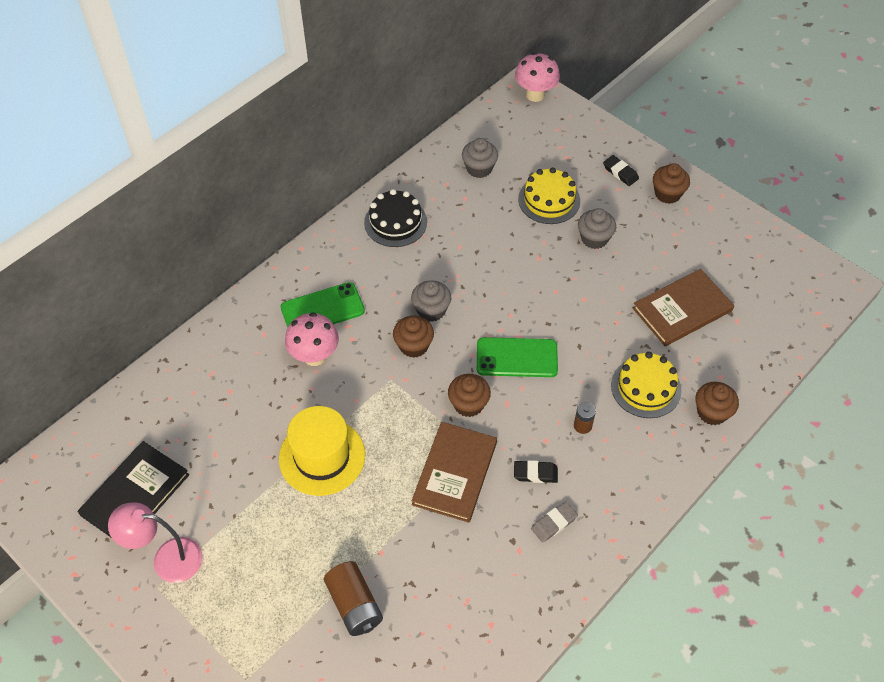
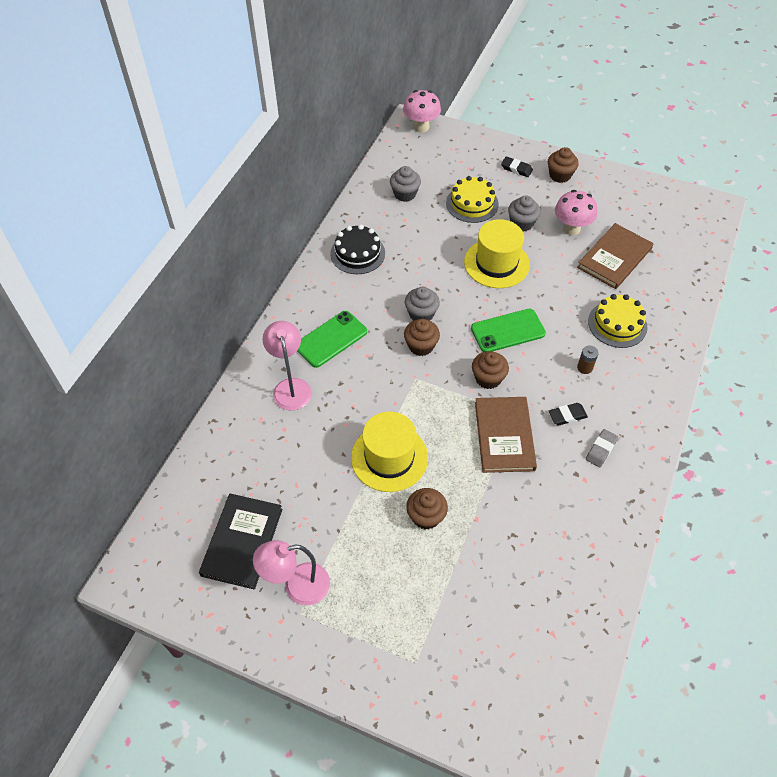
camera: 20 degrees left, 0 degrees up
pink mushroom [285,312,339,366] -> pink mushroom moved to [555,190,597,235]
brown battery [324,561,383,636] -> none
brown cupcake [696,382,739,425] -> brown cupcake moved to [406,488,448,530]
none -> pink lamp [263,321,312,410]
none -> yellow hat [464,219,530,288]

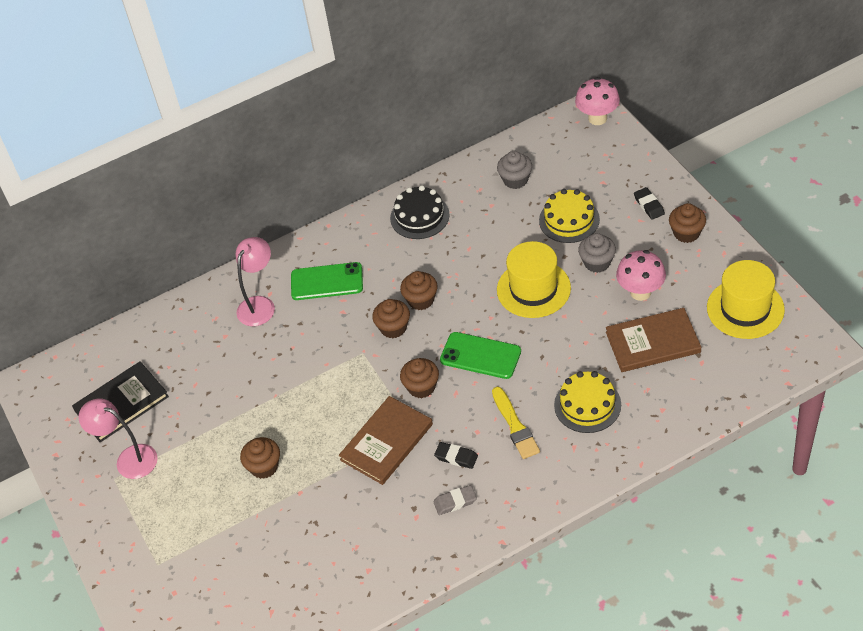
camera: 45 degrees right, 5 degrees down
yellow hat [351,412,428,492] -> yellow hat moved to [707,260,785,339]
grey cupcake [405,287,440,321] -> brown cupcake [400,271,438,310]
brown battery [577,345,599,374] -> yellow brush [492,387,540,459]

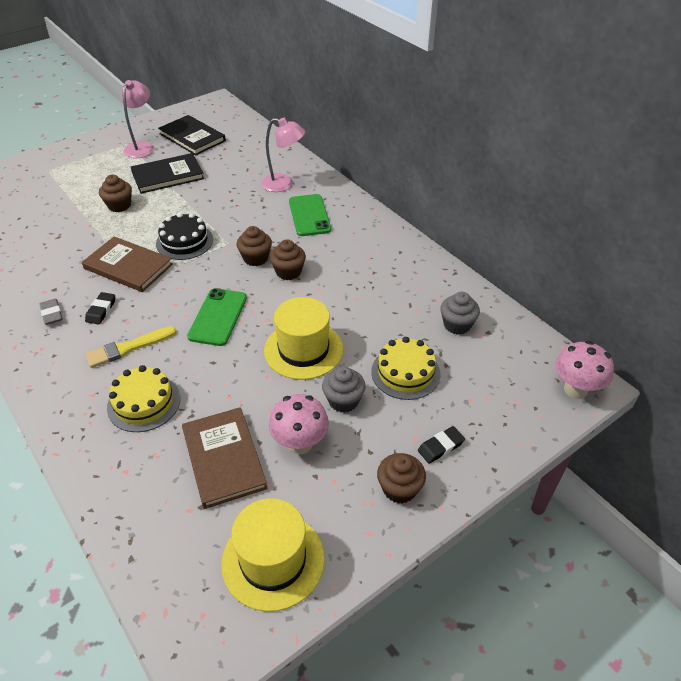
camera: 75 degrees right, 5 degrees down
black cake [390,185,450,239] -> black cake moved to [156,213,213,260]
brown cupcake [400,358,439,398] -> none
none -> black book [131,153,204,194]

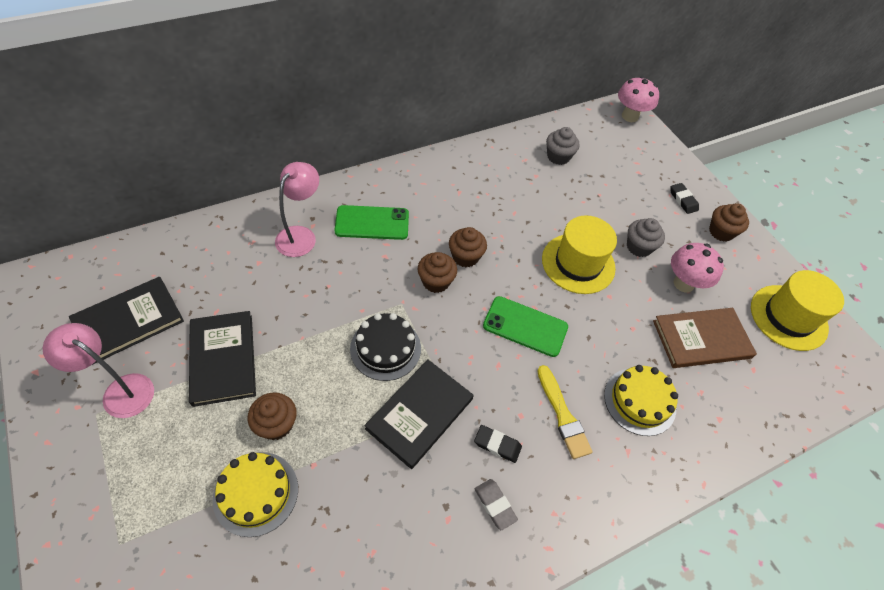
camera: 85 degrees left, 10 degrees up
grey eraser [40,299,63,325] -> grey eraser turned 75 degrees clockwise [475,479,518,530]
brown book [82,236,173,292] -> black book [364,360,474,469]
yellow cake [371,337,441,400] -> yellow cake moved to [213,452,298,537]

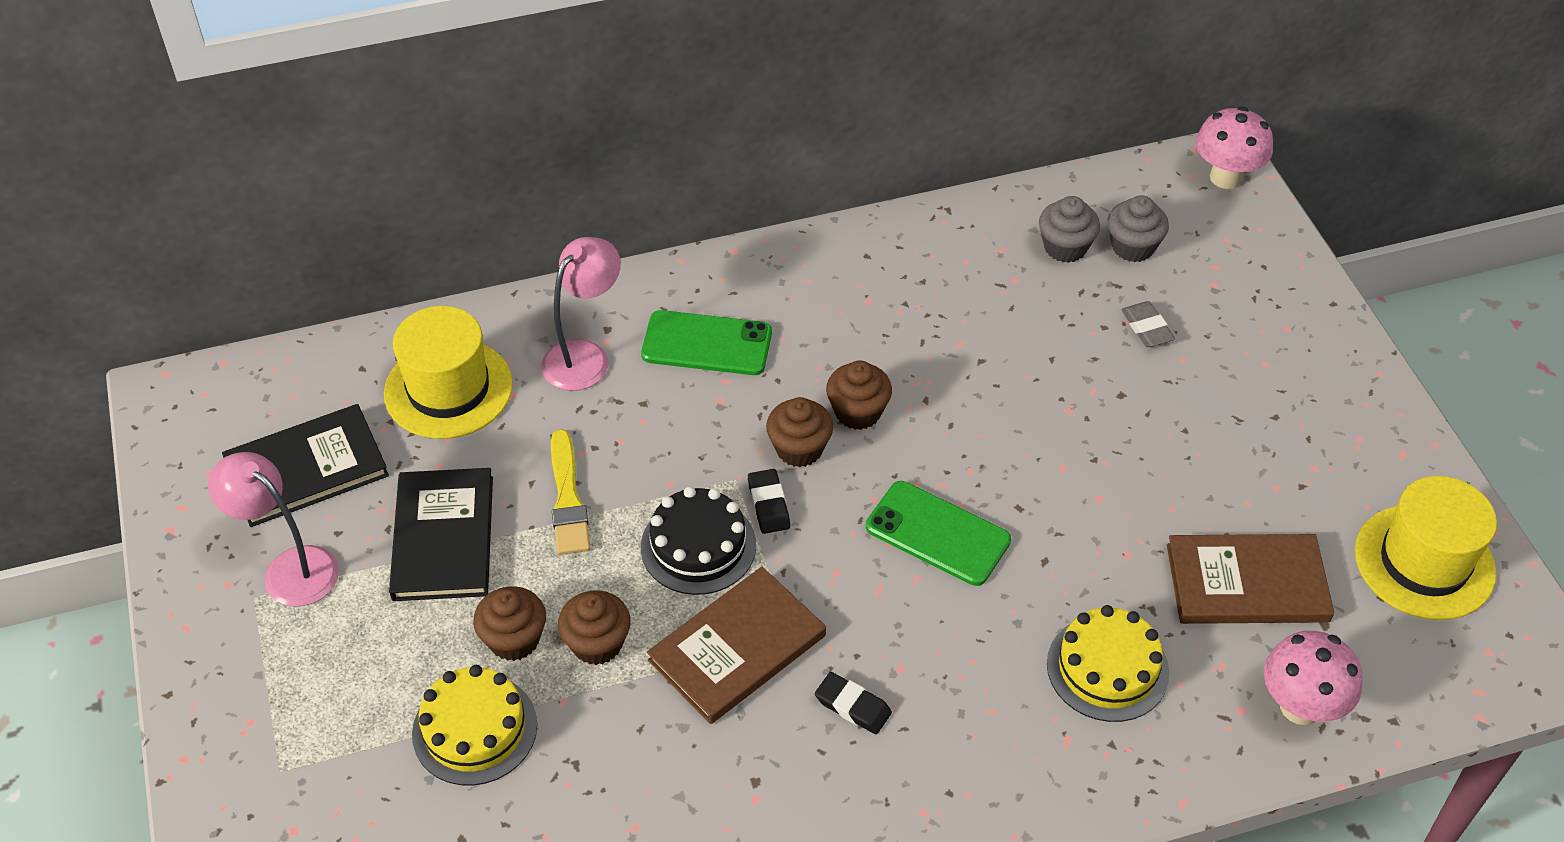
camera: 15 degrees right, 5 degrees down
black book [364,360,474,469] -> brown book [647,567,826,724]
grey eraser [475,479,518,530] -> grey eraser moved to [1121,301,1175,347]
yellow brush [538,365,593,459] -> yellow brush moved to [551,429,590,555]
yellow hat [542,215,617,294] -> yellow hat moved to [384,306,513,439]
grey cupcake [627,218,665,257] -> grey cupcake moved to [1107,195,1169,262]
black eraser [670,183,699,214] -> black eraser moved to [748,469,790,534]
pink mushroom [671,243,724,293] -> pink mushroom moved to [1264,631,1362,725]
brown cupcake [709,203,749,242] -> brown cupcake moved to [558,590,631,665]

